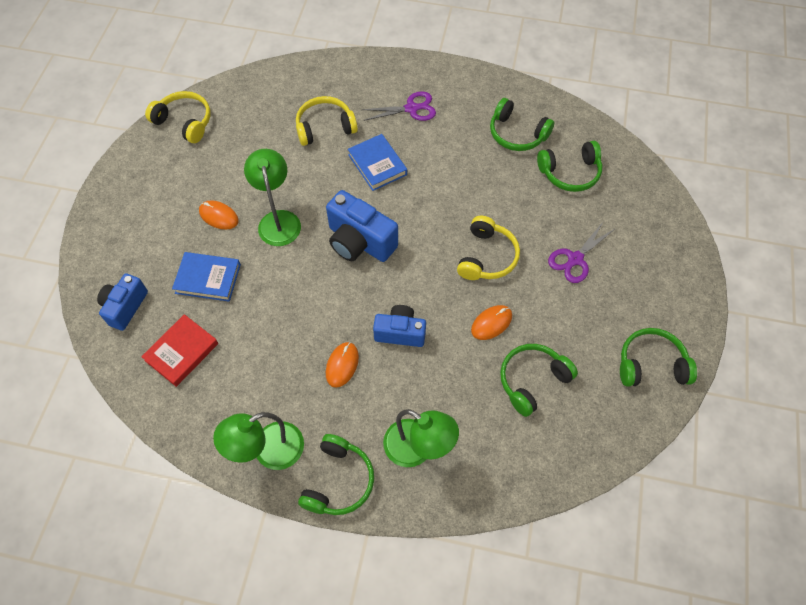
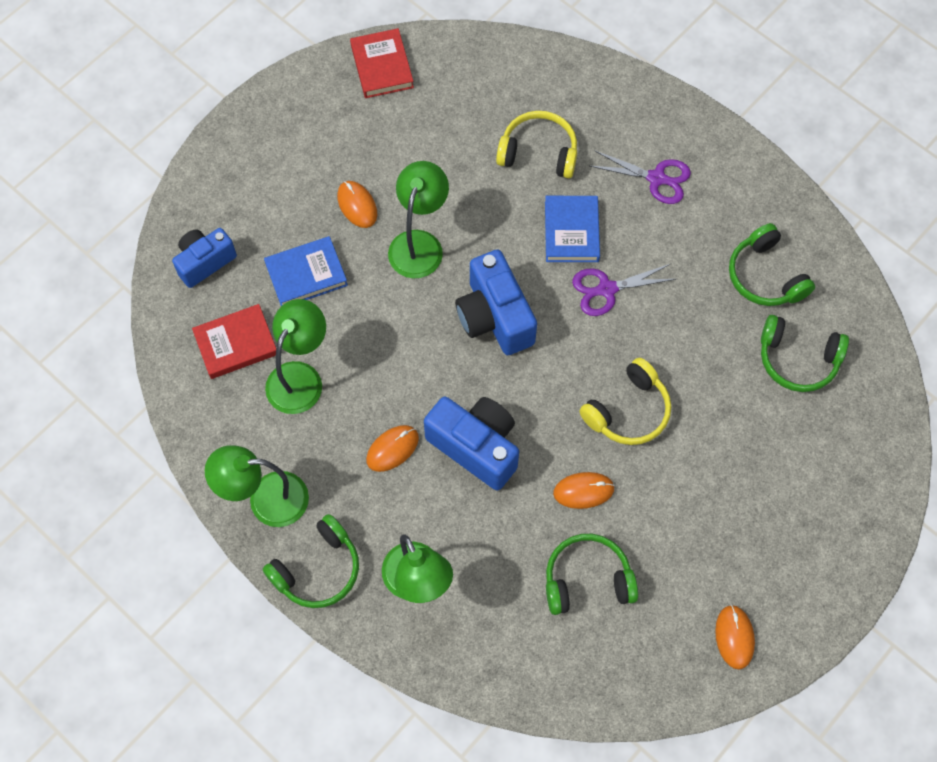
camera: 30 degrees right, 5 degrees up
yellow headphones [145,91,210,143] -> red book [350,28,414,98]
blue book [172,252,241,302] -> blue book turned 60 degrees counterclockwise [264,236,348,306]
blue camera [373,305,426,347] -> blue camera [424,396,519,490], size x1.51
purple scissors [548,221,616,283] -> purple scissors moved to [572,264,676,316]
green headphones [620,328,697,387] -> orange mouse [715,605,755,669]
none -> green lamp [265,299,326,414]

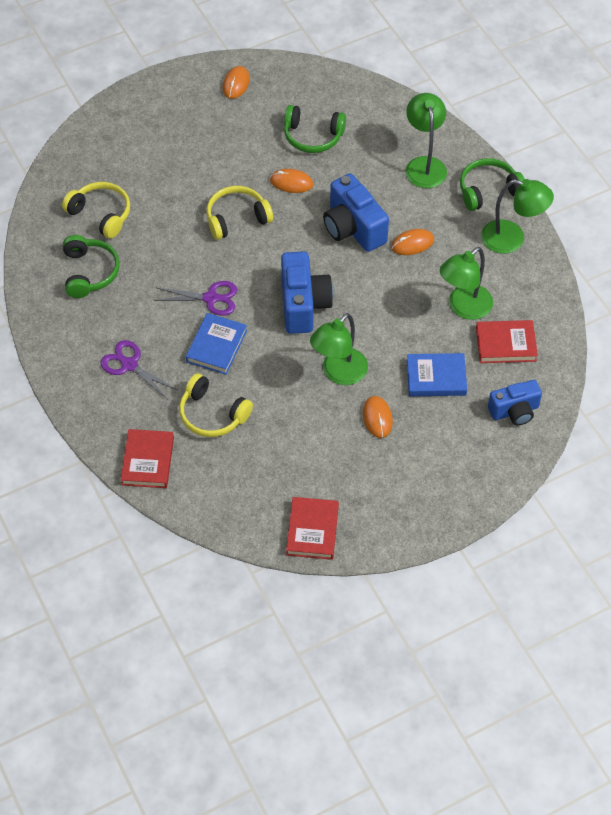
camera: 160 degrees left, 10 degrees down
green headphones [761,315,849,392] -> yellow headphones [62,182,130,239]
none -> red book [121,429,174,488]

